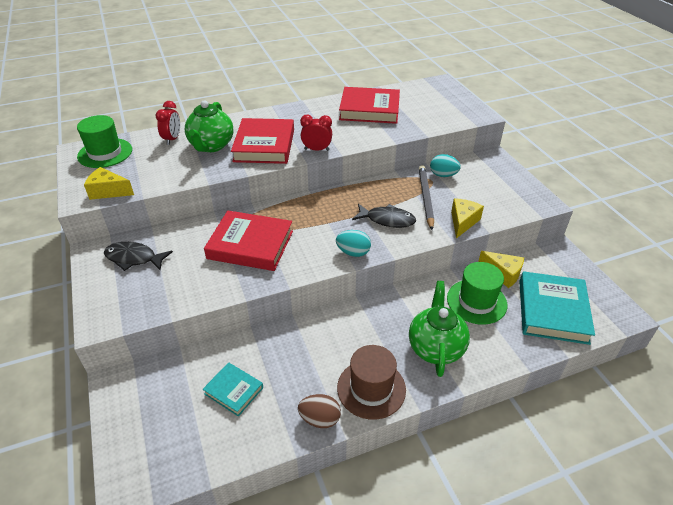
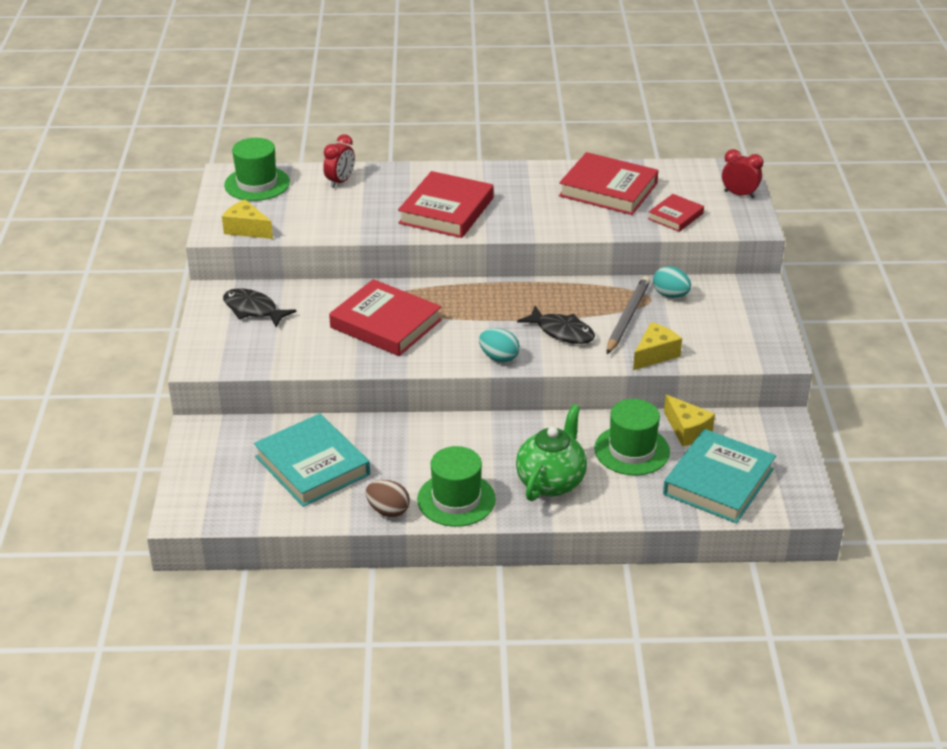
camera: 20 degrees right, 5 degrees down
green teapot [185,100,233,152] -> none
turquoise book [203,362,263,417] -> turquoise book [254,414,370,507], size x1.84
red clock [300,114,332,151] -> red clock moved to [722,149,763,198]
brown hat [337,345,406,420] -> green hat [417,446,496,527]
none -> red book [648,194,704,232]

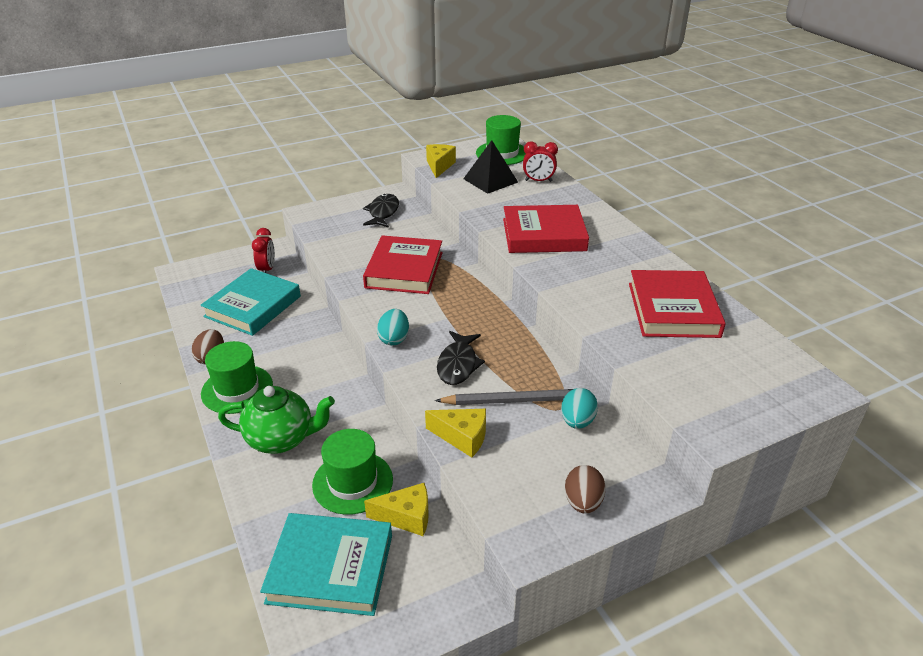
camera: 65 degrees right, 0 degrees up
red book [648,194,704,232] -> none
yellow cheese [664,395,715,446] -> yellow cheese turned 120 degrees counterclockwise [364,483,429,536]
red clock [722,149,763,198] -> red clock moved to [252,228,275,273]
none -> black pyramid [463,140,518,194]
none -> brown egg [565,465,606,514]

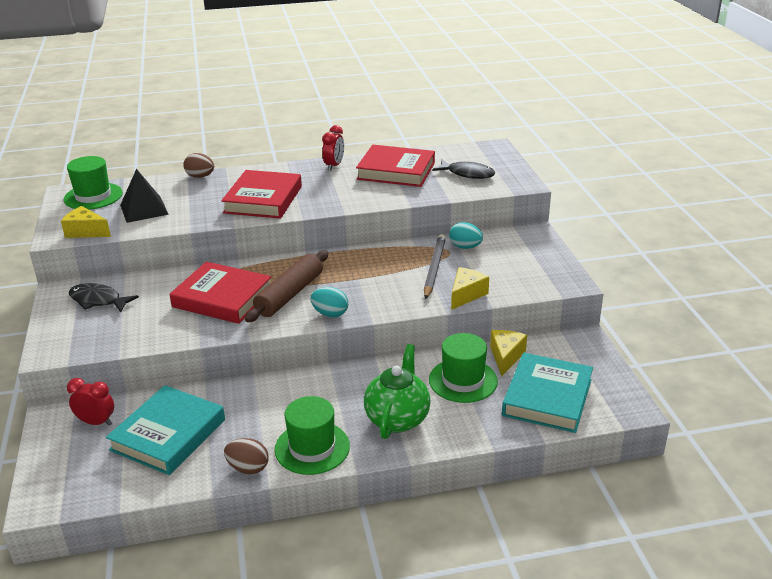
camera: 75 degrees left, 5 degrees down
turquoise book [200,268,301,336] -> turquoise book turned 75 degrees clockwise [106,385,225,475]
black fish [437,331,485,385] -> black fish moved to [432,160,495,179]
red clock [523,141,558,182] -> red clock moved to [322,125,344,171]
brown egg [565,465,606,514] -> brown egg moved to [183,153,214,178]
none -> brown rolling pin [245,251,328,322]

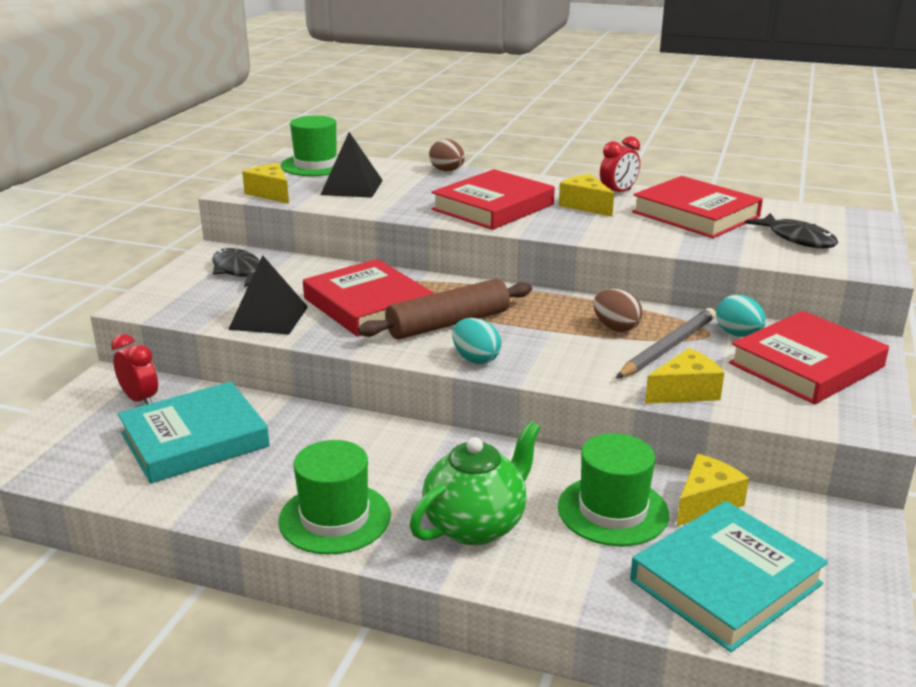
camera: 30 degrees right, 5 degrees down
brown egg [224,438,269,474] -> brown egg moved to [594,289,642,332]
none -> black pyramid [228,255,308,335]
none -> yellow cheese [559,174,614,217]
none -> red book [729,311,889,404]

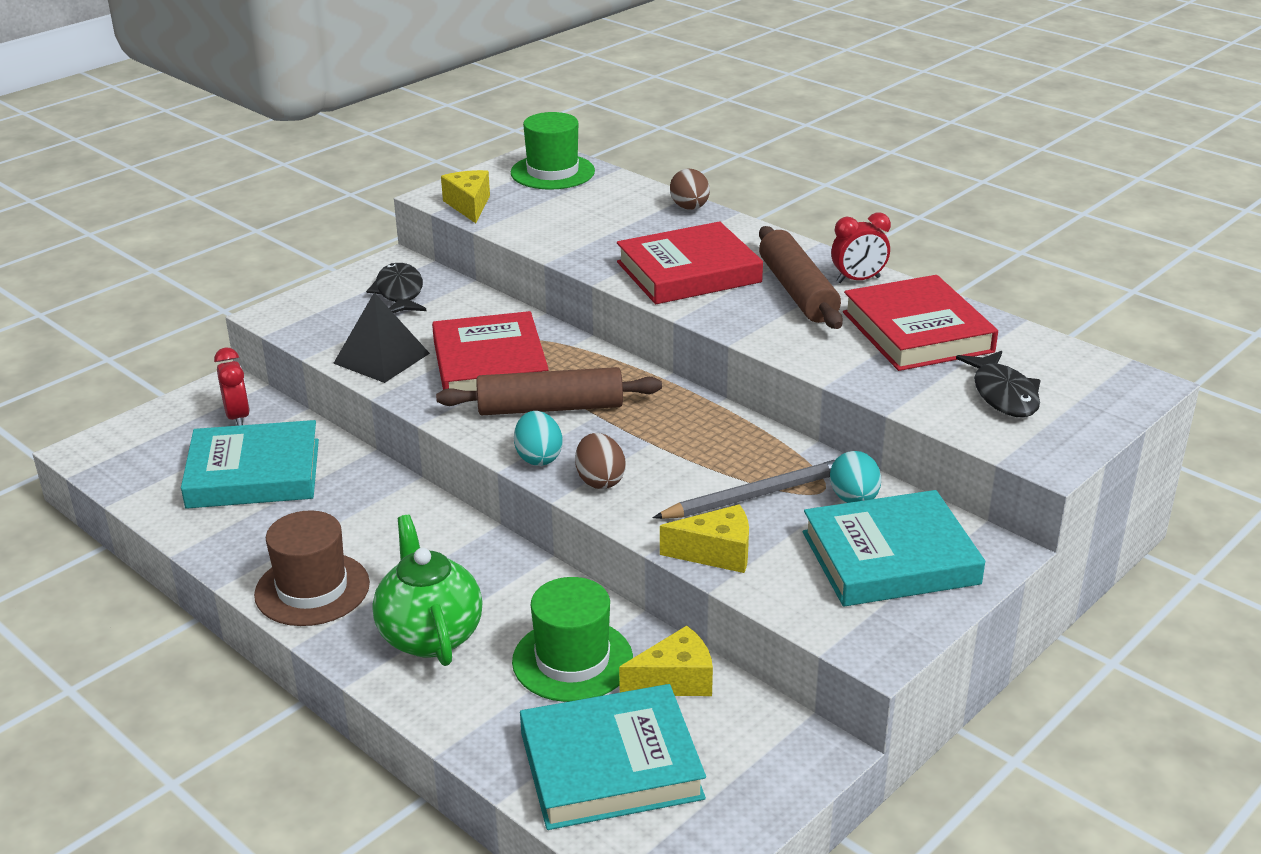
camera: 25 degrees right, 5 degrees up
green hat [278,440,391,554] -> brown hat [254,510,370,626]
black pyramid [320,132,383,198] -> none
green teapot [410,421,540,545] -> green teapot turned 90 degrees counterclockwise [372,515,482,666]
yellow cheese [559,174,614,217] -> brown rolling pin [759,226,843,329]
brown egg [594,289,642,332] -> brown egg moved to [575,433,626,489]
red book [729,311,889,404] -> turquoise book [803,490,985,607]

